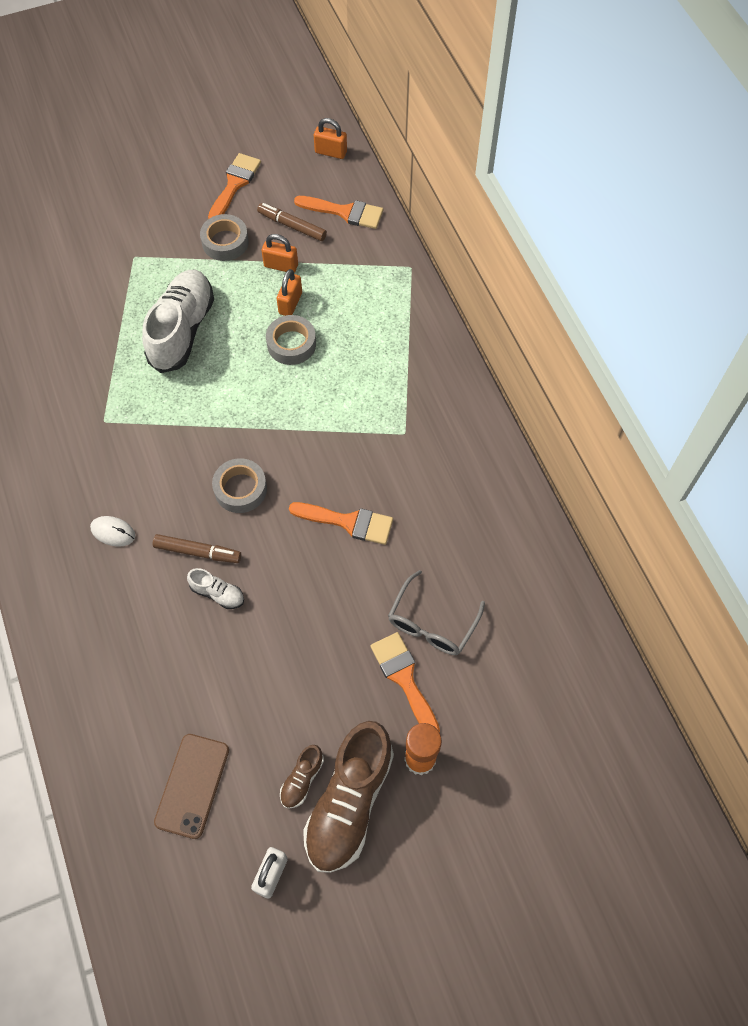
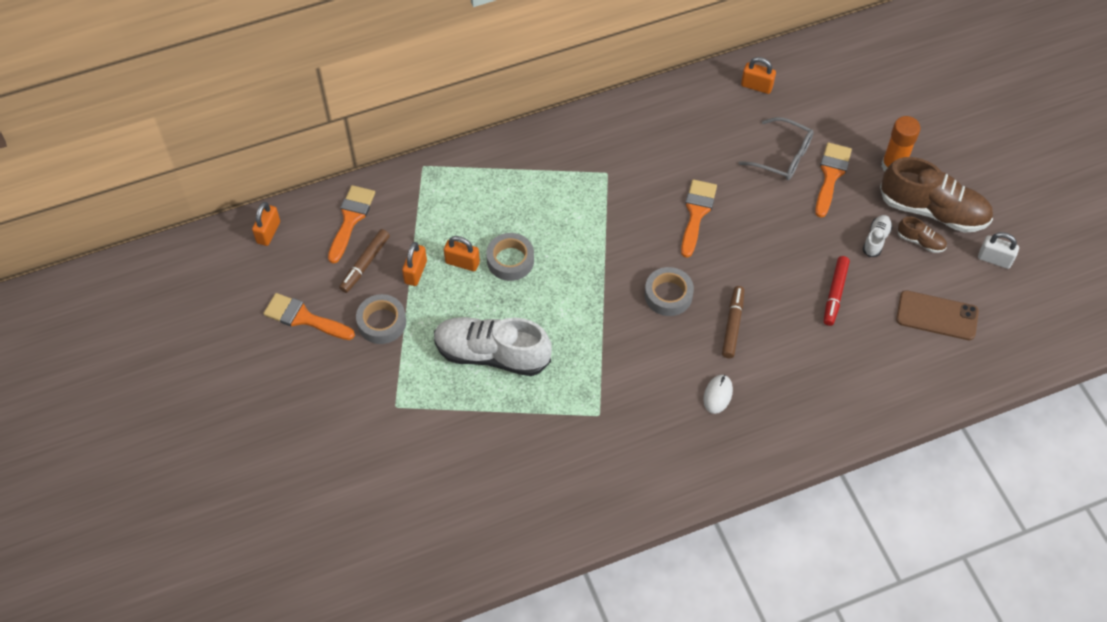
camera: 90 degrees left, 5 degrees down
white shoe [187,568,244,609] -> white shoe moved to [863,215,893,257]
orange brush [370,632,440,733] -> orange brush turned 135 degrees clockwise [815,142,852,218]
none -> orange padlock [741,57,776,94]
none -> red marker [824,256,850,326]

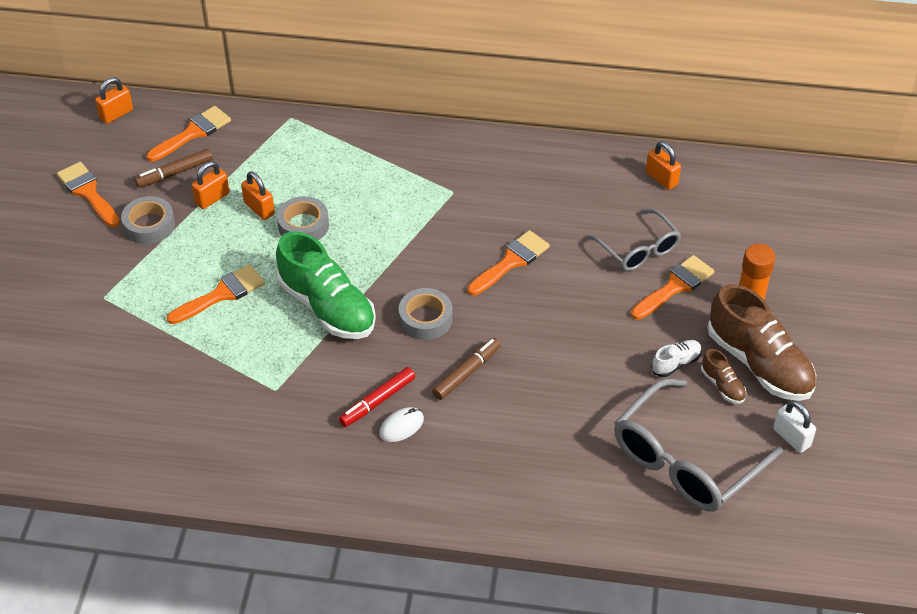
camera: 30 degrees right, 10 degrees down
white shoe [434,317,552,376] -> orange brush [167,264,265,324]
red marker [824,256,850,326] -> red marker moved to [339,367,415,427]
brown phone [896,290,979,340] -> grey glasses [614,378,783,512]
none -> green shoe [276,231,376,339]

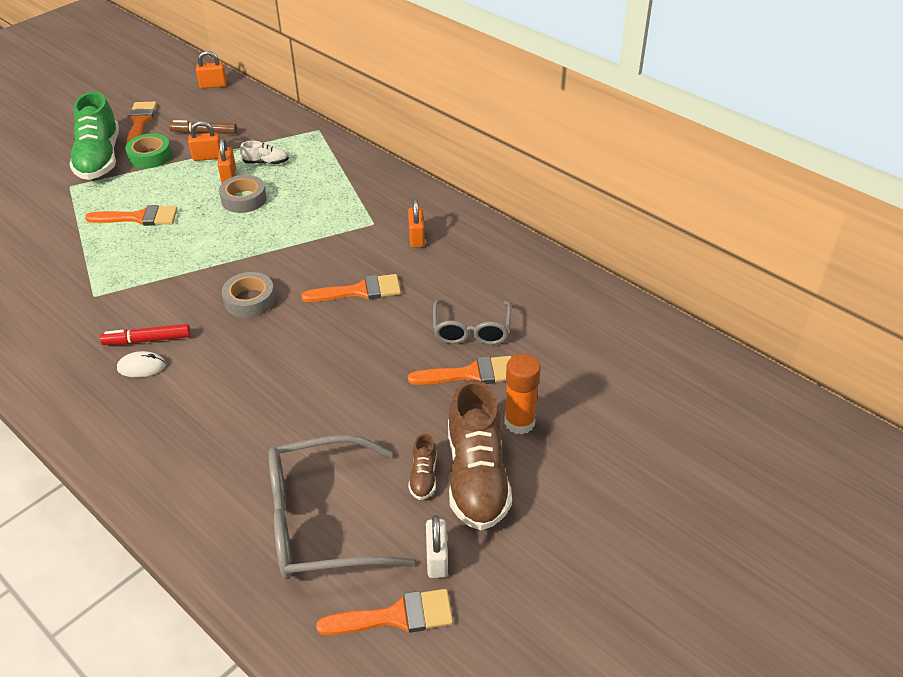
camera: 35 degrees right, 5 degrees down
grey tape [121,196,175,244] -> green tape [125,133,172,169]
orange brush [146,106,231,162] -> orange brush moved to [316,589,453,635]
green shoe [276,231,376,339] -> green shoe moved to [69,92,119,180]
brown marker [432,338,501,400] -> none
orange padlock [646,141,681,190] -> orange padlock moved to [408,199,425,248]
white shoe [651,340,702,377] -> white shoe moved to [240,141,289,164]

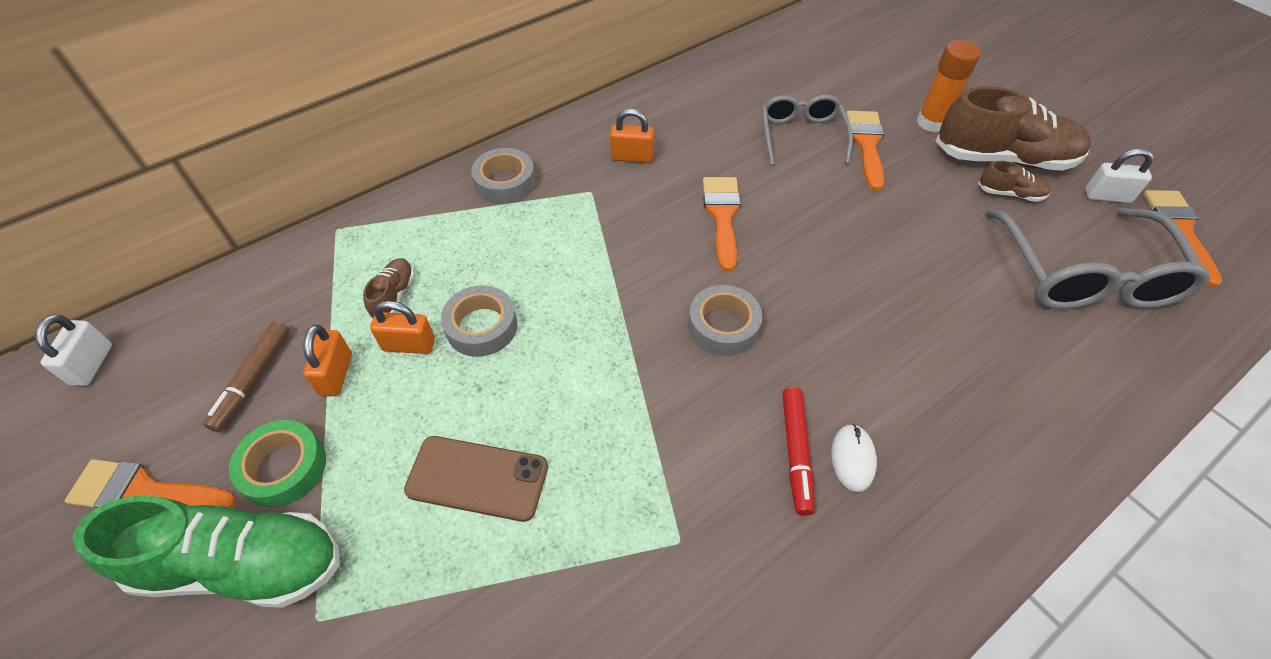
camera: 80 degrees left, 10 degrees up
orange brush [85,205,178,226] -> brown phone [404,436,548,522]
orange padlock [196,51,227,88] -> white padlock [35,315,112,386]
white shoe [240,141,289,164] -> brown shoe [363,258,414,319]
grey glasses [433,299,511,345] -> grey glasses turned 105 degrees counterclockwise [762,94,853,165]
none -> grey tape [471,148,535,204]

